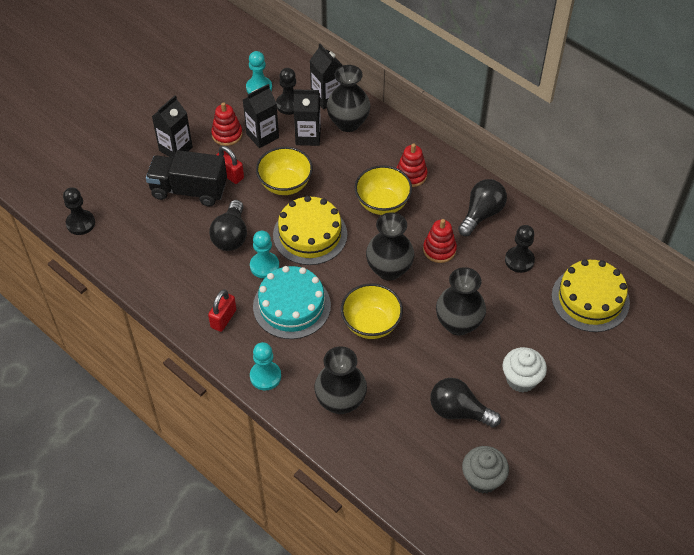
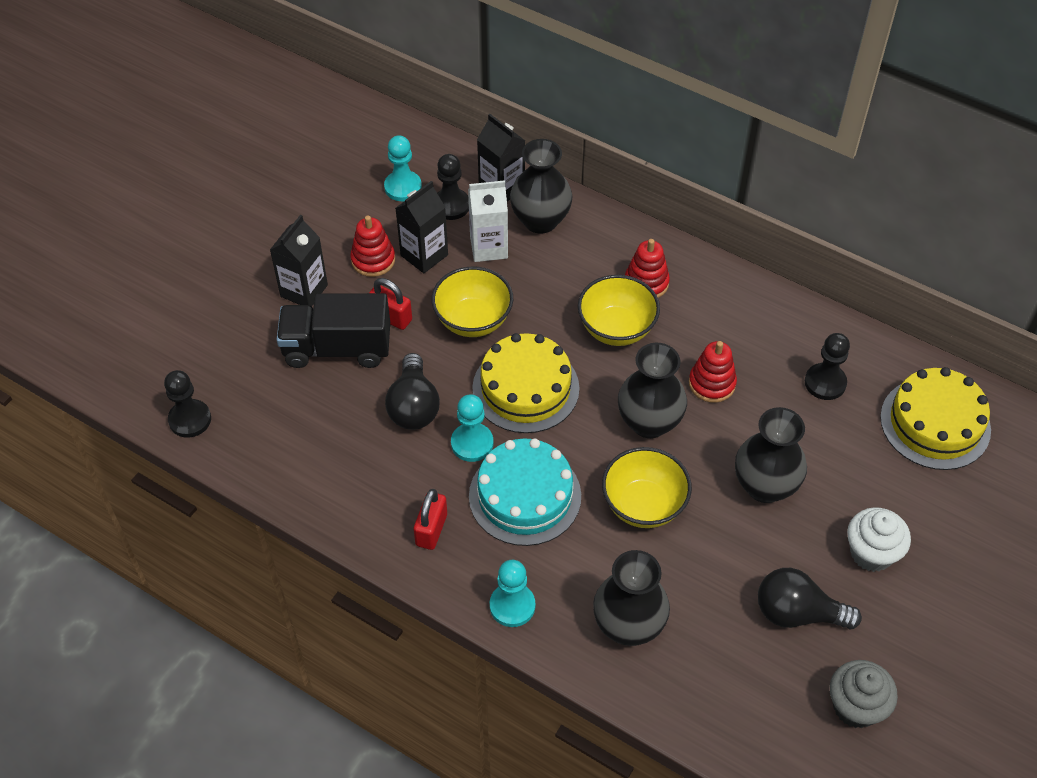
camera: 10 degrees left, 0 degrees up
black carton [294,89,321,146] -> white carton [468,180,508,262]
black light bulb [458,179,507,236] -> none

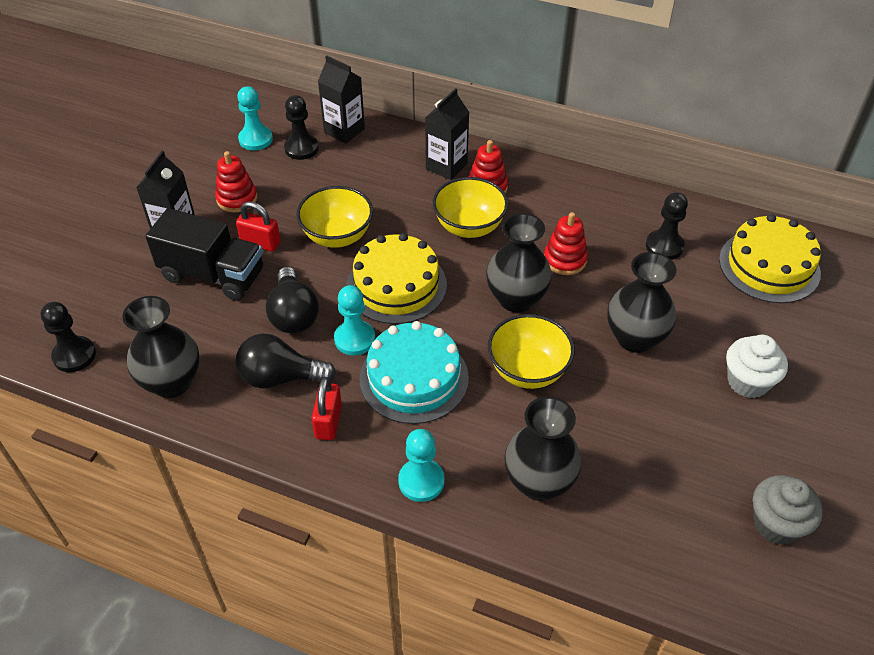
camera: 10 degrees left, 5 degrees down
black truck [276,293,390,368] -> black truck turned 150 degrees counterclockwise [145,208,263,301]
black carton [396,181,448,273] -> black carton moved to [425,88,469,180]
white carton [468,180,508,262] -> none
black vase [510,139,573,234] -> black vase moved to [122,296,200,398]
black light bulb [758,568,862,629] -> black light bulb moved to [236,333,336,389]

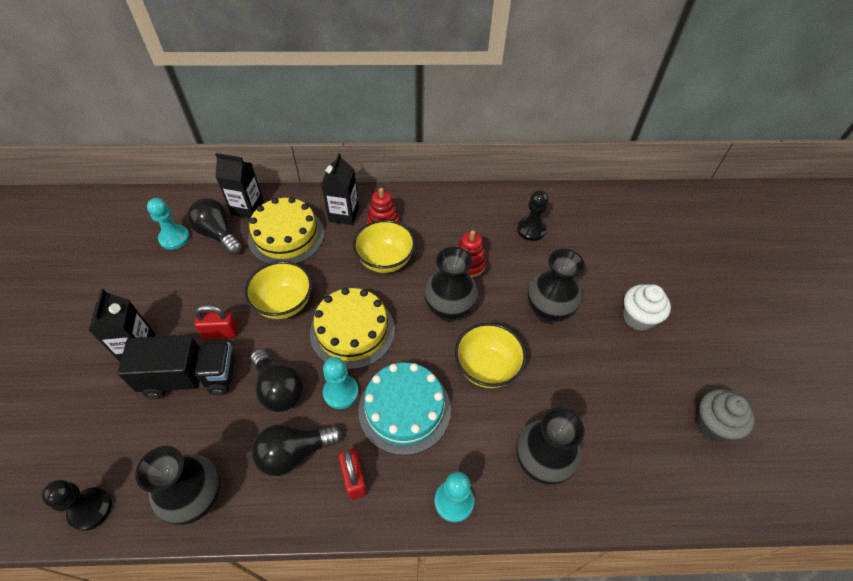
camera: 25 degrees left, 5 degrees up
red stacking toy [215,151,257,213] -> none
black pawn [284,95,319,160] -> black light bulb [187,198,242,255]
yellow cake [719,214,821,303] -> yellow cake moved to [248,197,324,264]

